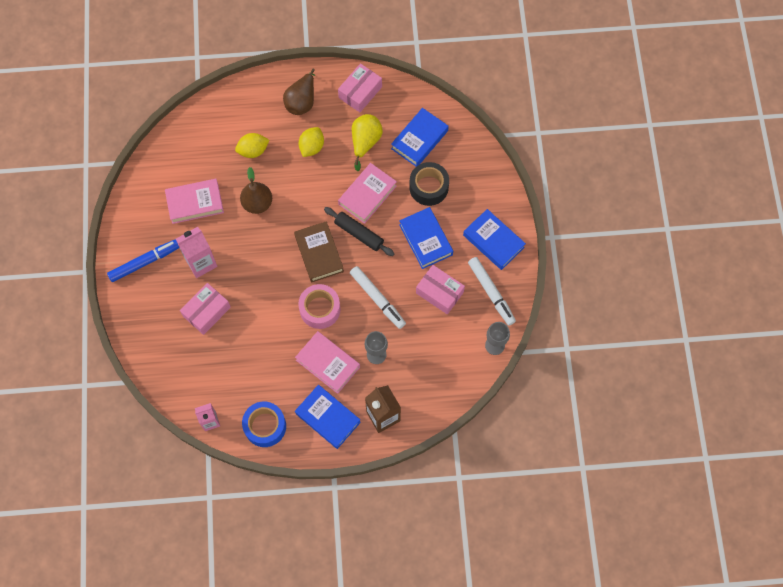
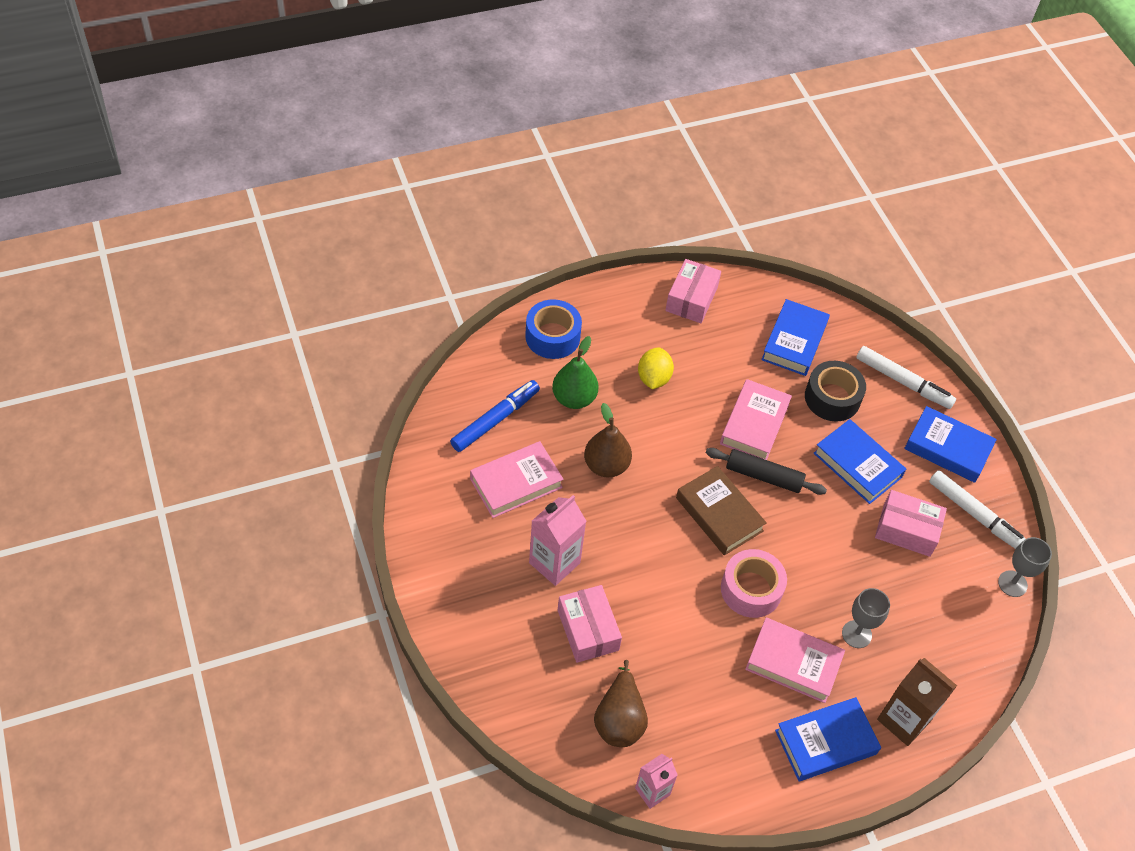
camera: 20 degrees left, 15 degrees down
blue marker [107,239,179,282] -> blue marker moved to [450,380,540,452]
pink box [180,283,231,335] -> pink box turned 45 degrees counterclockwise [558,585,622,663]
yellow lemon [235,133,270,158] -> green pear [552,336,599,409]
blue tape [242,402,286,447] -> blue tape moved to [525,299,582,359]
brown pear [283,69,316,115] -> brown pear moved to [594,660,648,747]
blue book [295,385,361,449] -> blue book turned 45 degrees counterclockwise [775,697,881,781]
white marker [350,266,406,329] -> white marker moved to [856,346,956,409]
yellow pear [352,114,383,171] -> none

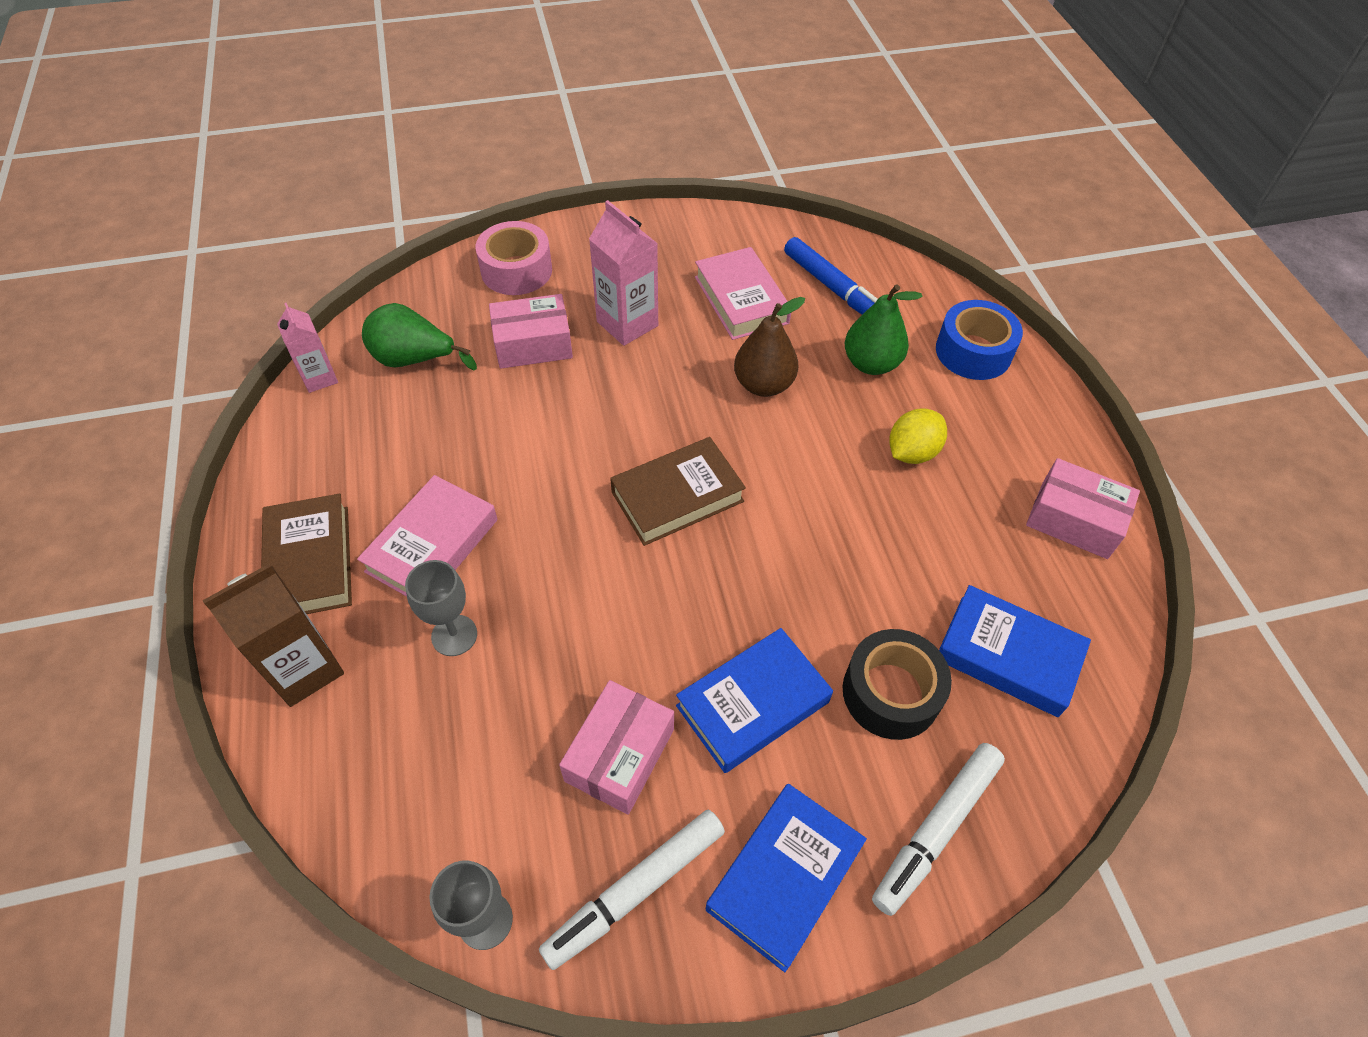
camera: 100 degrees right, 0 degrees up
brown pear [594,660,648,747] -> green pear [362,303,477,370]
yellow lemon [638,347,674,389] -> yellow lemon turned 60 degrees counterclockwise [889,408,947,464]
black rolling pin [706,448,827,495] -> none
pink book [720,379,792,460] -> none
pink tape [721,549,787,618] -> pink tape moved to [476,221,552,295]
blue book [775,697,881,781] -> brown book [261,494,352,614]

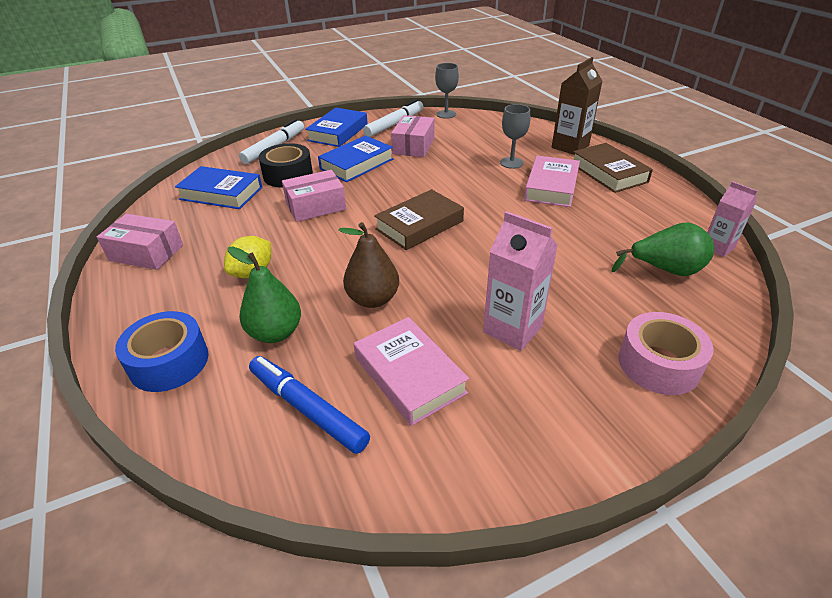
camera: 170 degrees right, 15 degrees down
pink box [489,294,573,369] -> pink box moved to [282,170,346,222]

